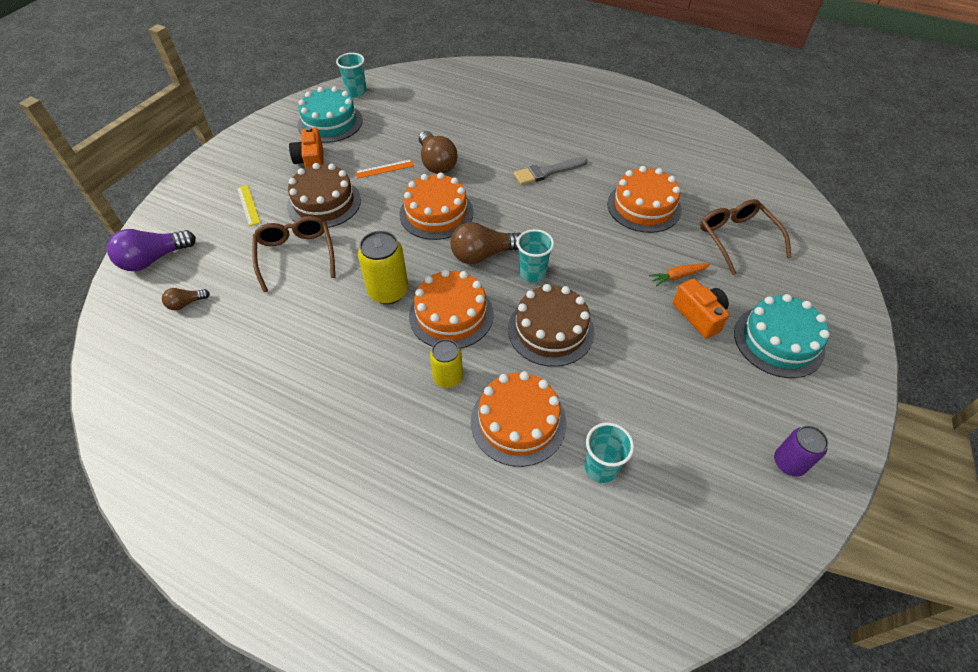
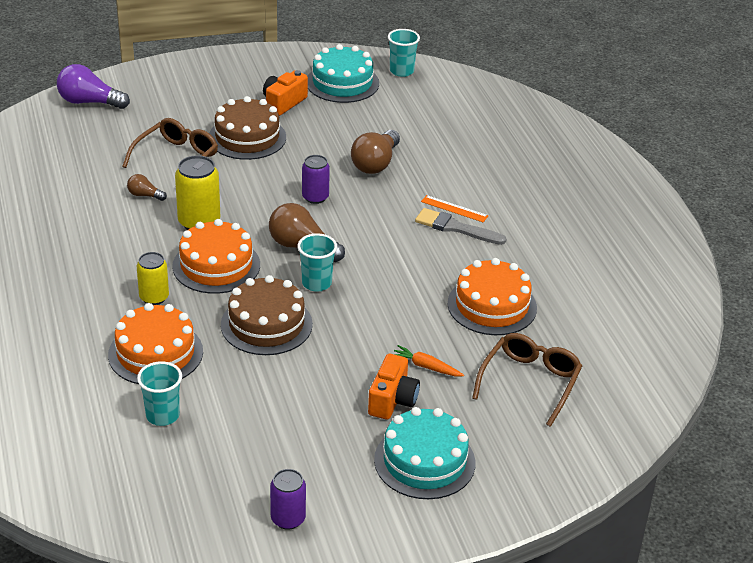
camera: 45 degrees right, 15 degrees down
brown light bulb [162,288,210,310] -> brown light bulb moved to [127,174,167,201]
yellow ruler [237,185,261,226] -> none
orange ruler [355,159,414,178] -> orange ruler moved to [421,195,488,222]
orange cake [399,172,473,240] -> purple can [302,155,330,204]

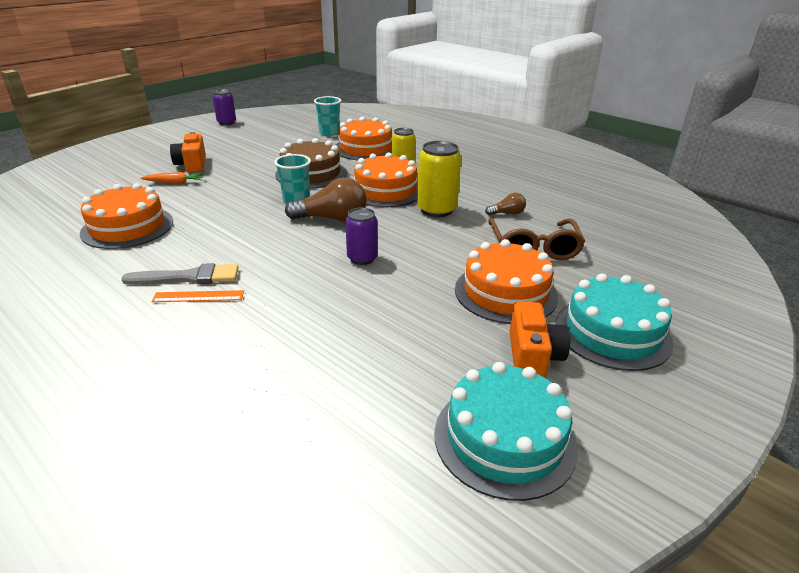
camera: 150 degrees right, 5 degrees down
purple light bulb [57,64,130,109] -> none
brown cake [209,96,286,160] -> orange cake [455,239,558,324]
brown light bulb [351,130,400,174] -> none
turquoise cake [374,407,475,499] -> turquoise cake moved to [555,273,674,371]
turquoise cup [388,29,420,77] -> none
brown glasses [472,333,582,427] -> none

